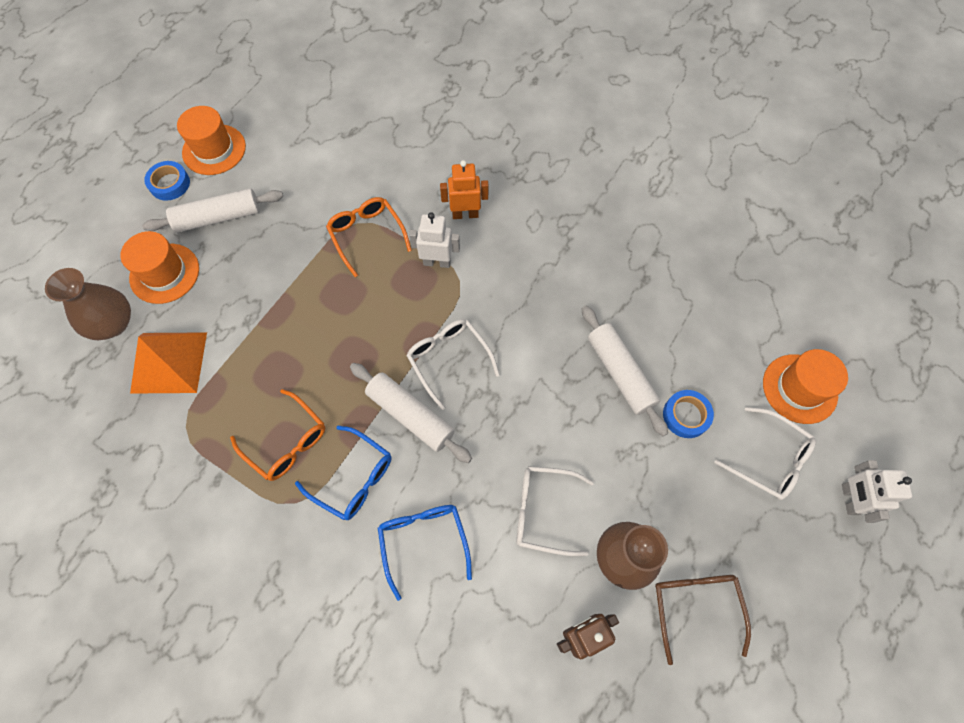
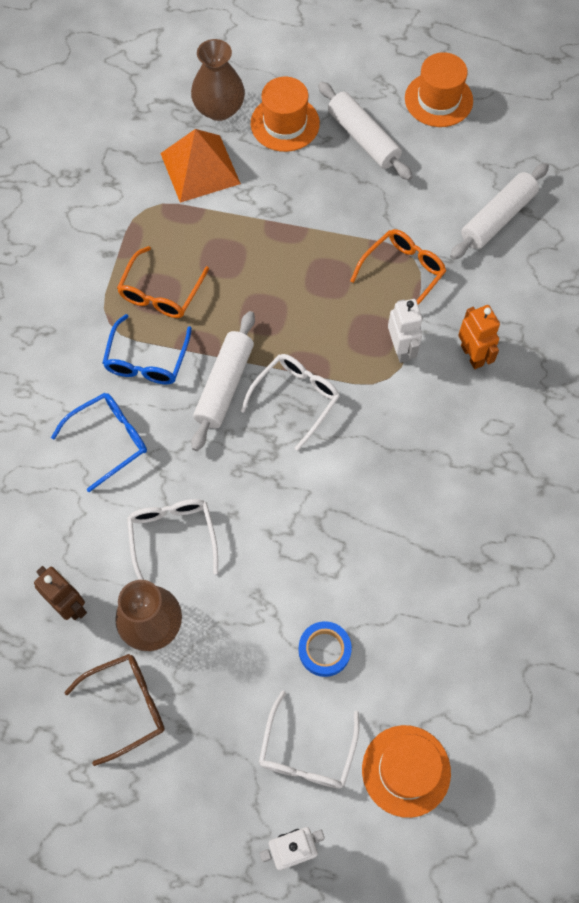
camera: 70 degrees right, 0 degrees up
blue tape [144,161,190,201] -> none
white rolling pin [582,306,668,436] -> white rolling pin moved to [450,163,549,260]

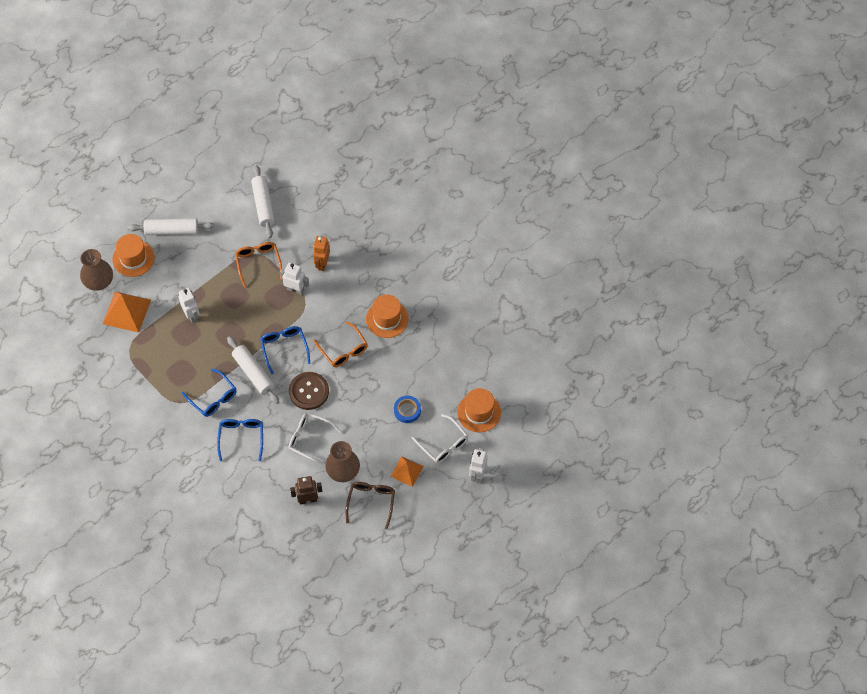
camera: 55 degrees left, 5 degrees down
orange glasses [117,246,209,318] -> orange glasses moved to [314,322,367,367]
white glasses [240,354,340,451] -> blue glasses [260,326,310,374]
orange hat [405,52,473,127] -> orange hat moved to [366,295,409,338]
orange robot [459,305,500,369] -> orange robot turned 90 degrees counterclockwise [313,236,330,271]
none -> white robot [179,288,199,323]
none -> brown button [289,372,329,410]
none -> orange pyramid [390,456,424,487]

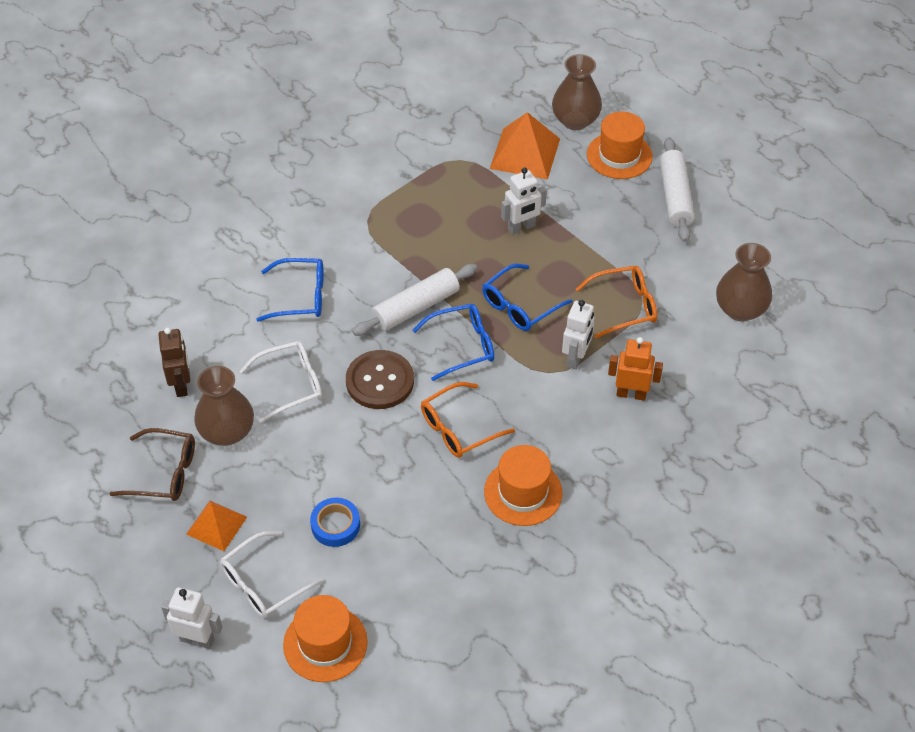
camera: 90 degrees right, 10 degrees down
blue glasses [182,369,237,417] -> blue glasses moved to [482,264,573,331]
white rolling pin [251,165,275,238] -> brown vase [716,243,772,321]
white glasses [288,413,342,465] -> white glasses turned 45 degrees clockwise [239,341,322,423]

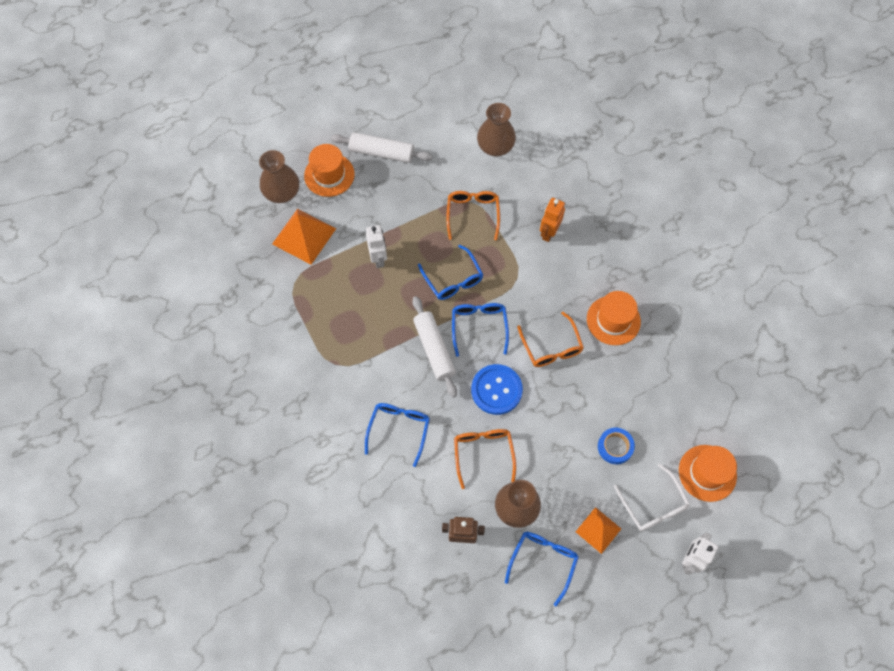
camera: 75 degrees left, 15 degrees up
brown glasses [110,428,195,501] -> blue glasses [505,532,579,607]
white glasses [239,341,322,423] -> orange glasses [454,429,516,489]
brown button [346,350,414,409] -> blue button [471,364,523,415]
white robot [562,300,595,369] -> none

